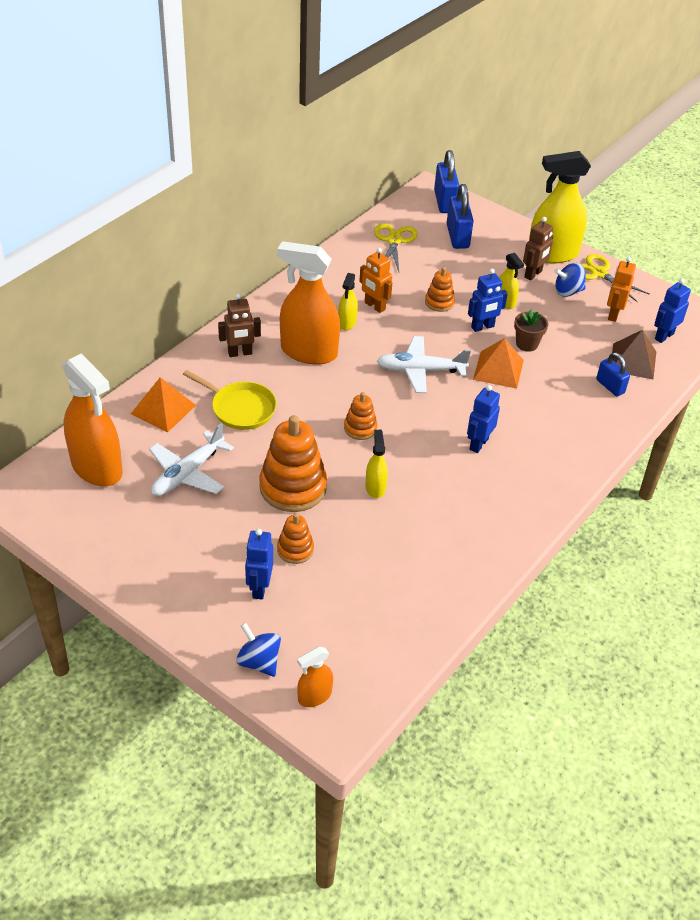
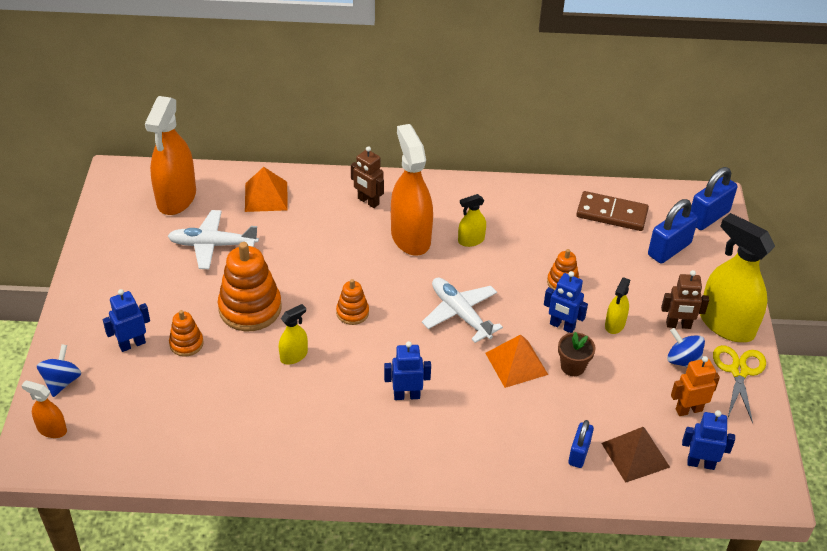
camera: 55 degrees right, 0 degrees up
yellow pan [183,370,277,430] -> none
orange robot [359,248,392,313] -> none
yellow scissors [374,223,418,272] -> brown domino [576,191,649,231]

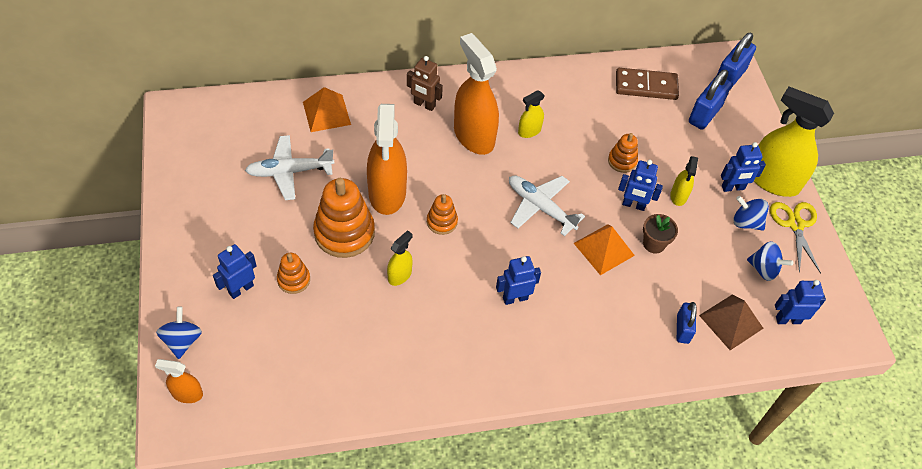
camera: 15 degrees left, 10 degrees up
orange spray bottle [145,96,196,215] -> orange spray bottle moved to [367,104,407,215]
brown robot [661,270,709,329] -> blue robot [721,142,766,192]
orange robot [671,356,720,416] -> blue spinning top [747,241,793,281]

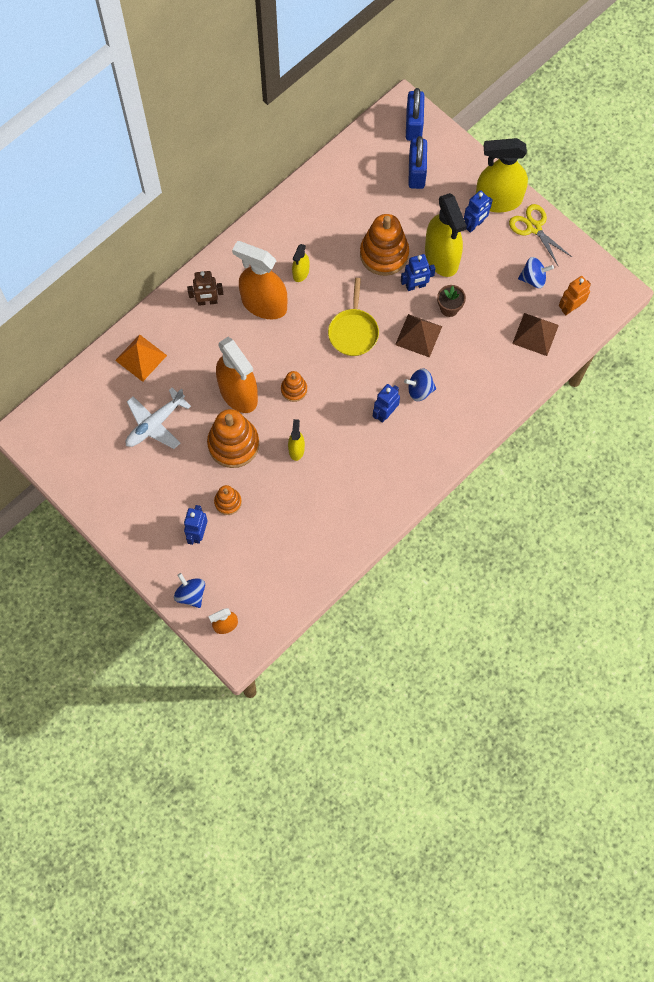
camera: 30 degrees left, 15 degrees up
white plane [509,175,585,236] -> yellow pan [328,278,379,356]
orange pyramid [574,224,635,275] -> brown pyramid [395,314,442,358]
orange stacking toy [608,133,638,173] -> orange stacking toy [360,214,409,276], size x1.92
brown domino [616,68,679,100] -> none
yellow spray bottle [670,156,698,206] -> yellow spray bottle [425,193,467,277], size x2.09
blue padlock [677,302,697,344] -> none
blue spinning top [733,196,769,231] -> blue spinning top moved to [404,368,436,401]
blue robot [775,280,826,324] -> orange robot [559,276,591,315]

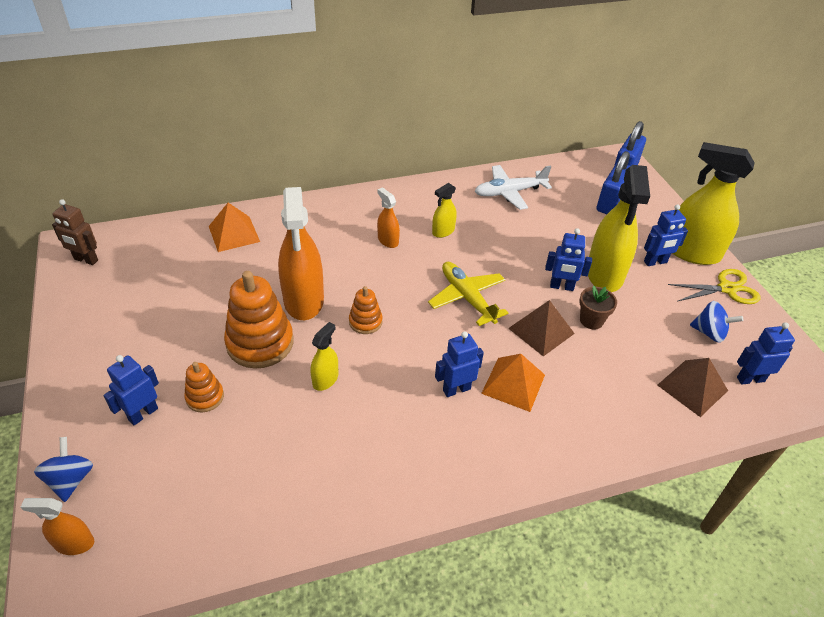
camera: 25 degrees right, 25 degrees down
white plane [126,388,191,449] -> white plane moved to [475,165,552,210]
brown robot [187,271,223,306] -> brown robot moved to [52,199,98,265]
orange spray bottle [232,241,287,319] -> orange spray bottle [377,187,400,248], size x0.48
yellow pan [328,278,379,356] -> yellow plane [428,262,508,326]
orange stacking toy [360,214,409,276] -> none
blue spinning top [404,368,436,401] -> orange pyramid [481,354,545,412]
yellow scissors [509,204,572,265] -> yellow scissors turned 90 degrees clockwise [668,269,760,304]
orange robot [559,276,591,315] -> blue robot [737,322,795,384]

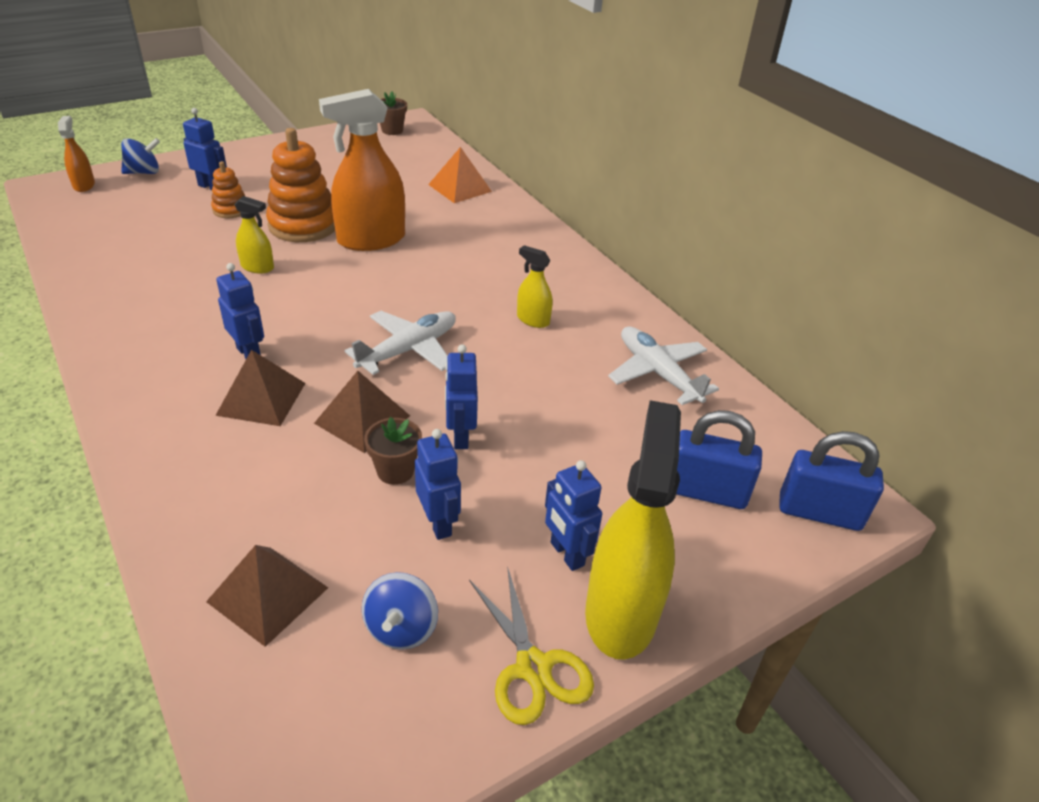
camera: 75 degrees right, 5 degrees down
brown robot [52,199,98,265] -> brown flower pot [380,91,407,135]
orange stacking toy [349,286,382,334] -> none
orange spray bottle [377,187,400,248] -> none
yellow plane [428,262,508,326] -> white plane [345,311,456,375]
orange pyramid [481,354,545,412] -> brown pyramid [215,350,305,426]
yellow spray bottle [588,165,650,292] -> none
blue robot [737,322,795,384] -> blue robot moved to [415,429,461,540]

